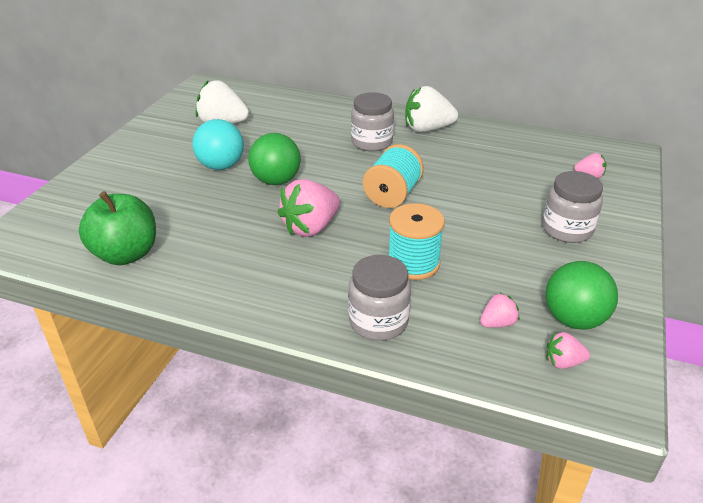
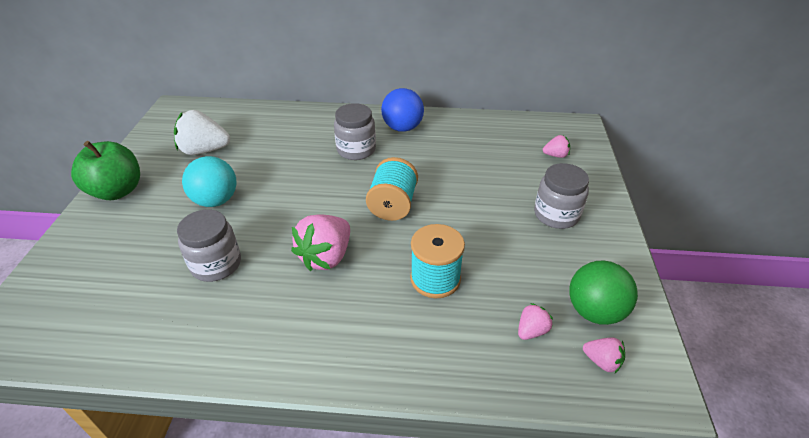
camera: 15 degrees left, 5 degrees up
green apple [79,191,156,265] -> green apple moved to [71,141,140,200]
green ball [248,133,301,185] -> none
grey jar [348,255,411,341] -> grey jar moved to [177,210,241,282]
white strawberry [405,86,458,132] -> blue ball [381,88,424,132]
pink strawberry [546,332,590,369] -> pink strawberry turned 135 degrees counterclockwise [583,337,625,373]

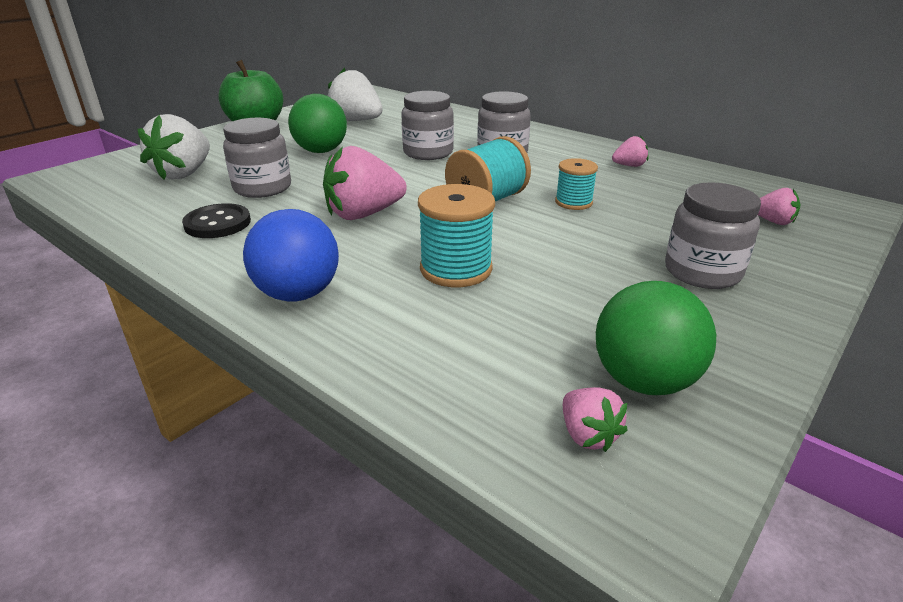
camera: 35 degrees right, 10 degrees down
turquoise ball [182,156,237,207] -> green ball [288,94,347,153]
blue ball [381,88,424,132] -> blue ball moved to [243,209,339,302]
pink strawberry [518,303,553,340] -> pink strawberry moved to [612,136,648,167]
none -> white strawberry [138,114,210,180]
none -> black button [182,203,251,238]
none -> grey jar [401,91,454,160]
none -> turquoise spool [555,158,598,210]

